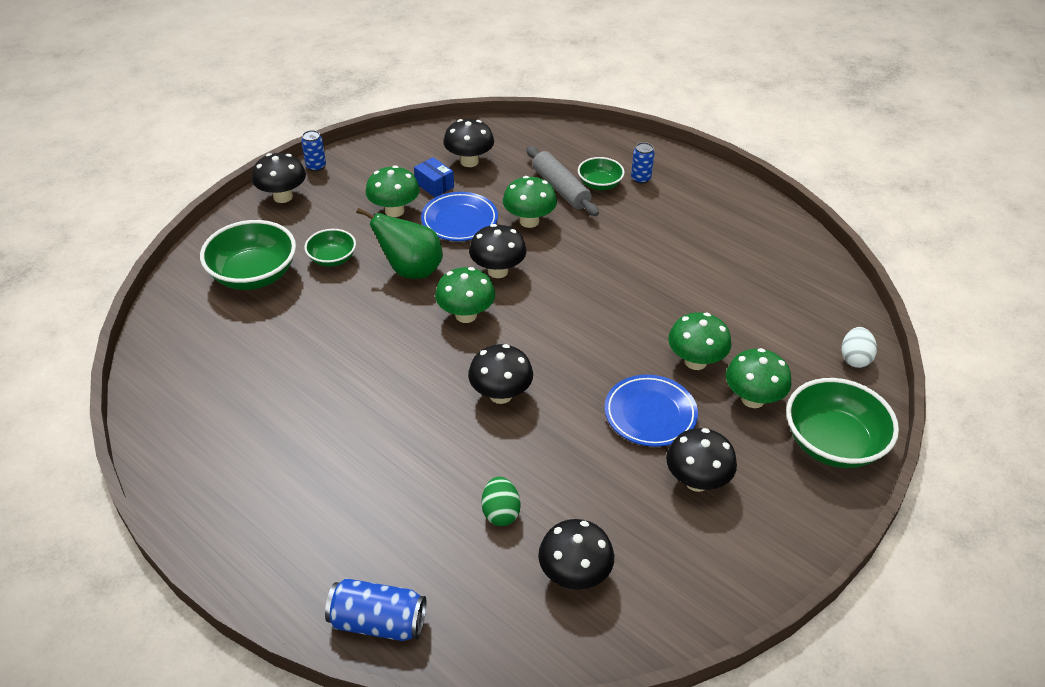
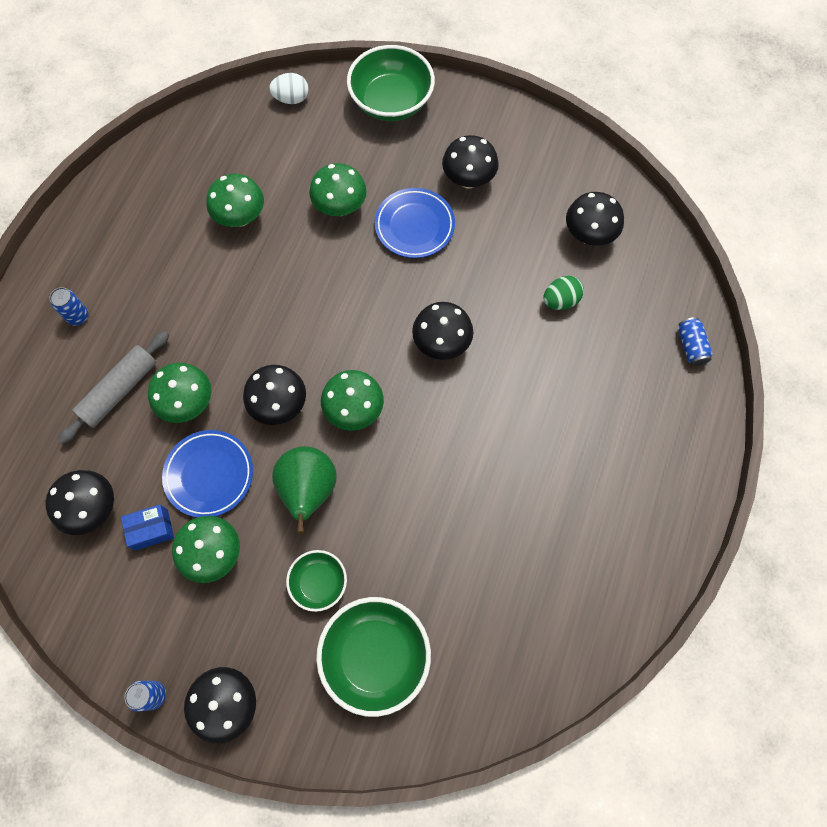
camera: 110 degrees left, 25 degrees up
blue can [325,578,426,641] -> blue can [678,317,713,366], size x0.63
blue box [414,157,454,197] -> blue box turned 45 degrees clockwise [121,504,174,551]
green bowl [578,157,625,190] -> none
green mushroom [726,348,792,408] -> green mushroom moved to [206,174,264,227]

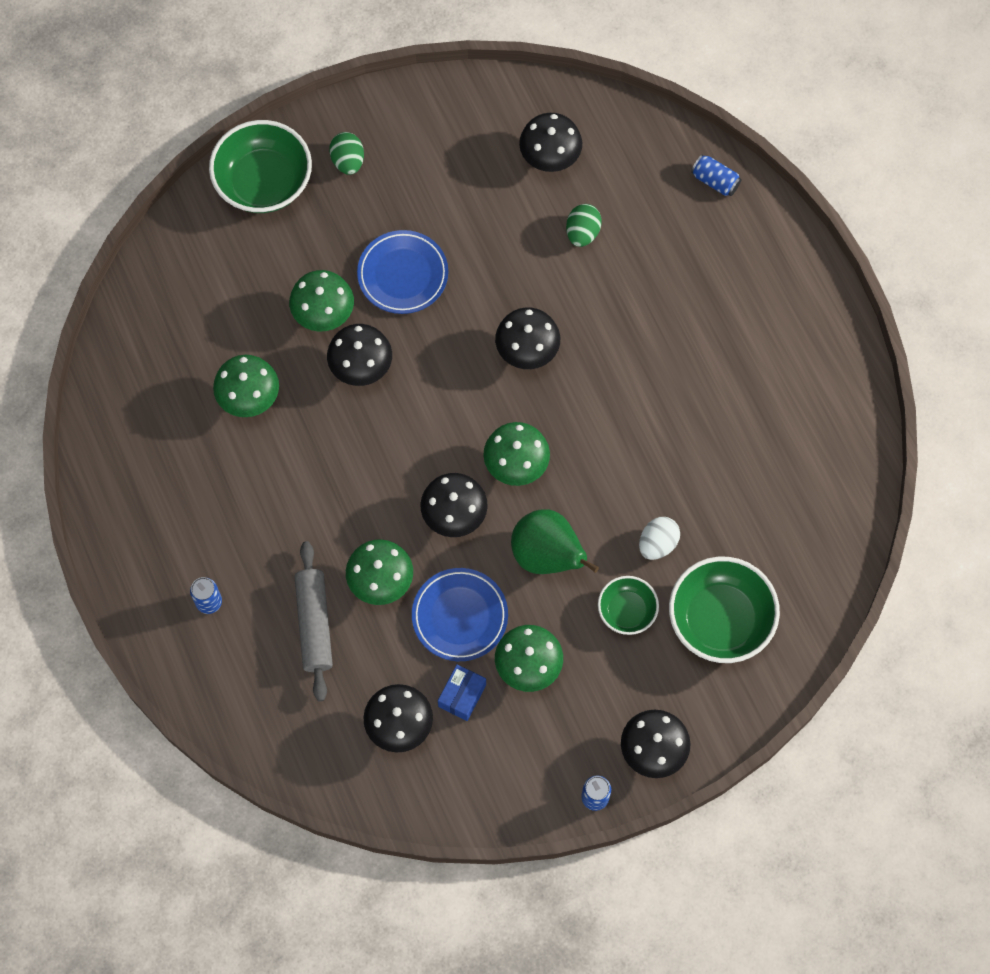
camera: 45 degrees left, 0 degrees up
white egg [269,73,309,104] -> white egg moved to [639,517,680,560]
black mushroom [442,135,499,189] -> black mushroom moved to [327,324,392,386]
none -> green egg [329,132,364,175]

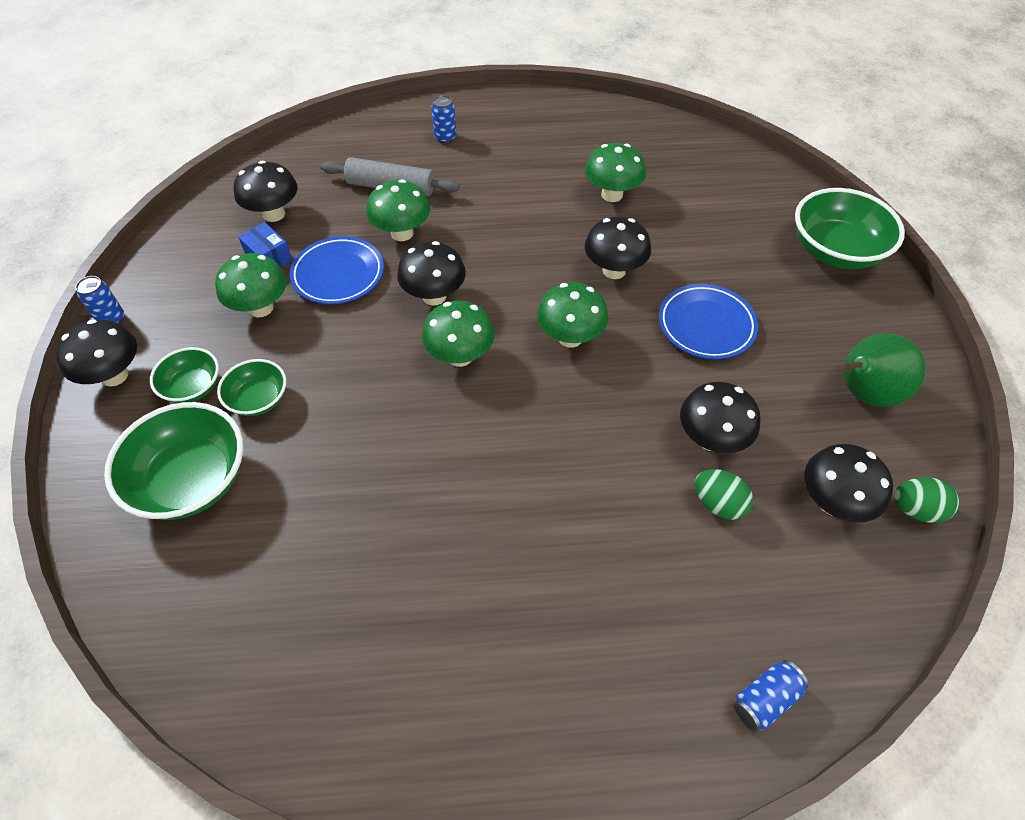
camera: 110 degrees right, 15 degrees down
green mushroom [289,270,354,332] -> green mushroom moved to [537,282,608,348]
green egg [329,132,364,175] -> green egg moved to [894,477,959,523]
black mushroom [495,307,560,369] -> black mushroom moved to [680,382,761,453]
green pear [511,509,599,574] -> green pear moved to [844,333,926,407]
white egg [639,517,680,560] -> none
none -> green bowl [150,347,219,403]

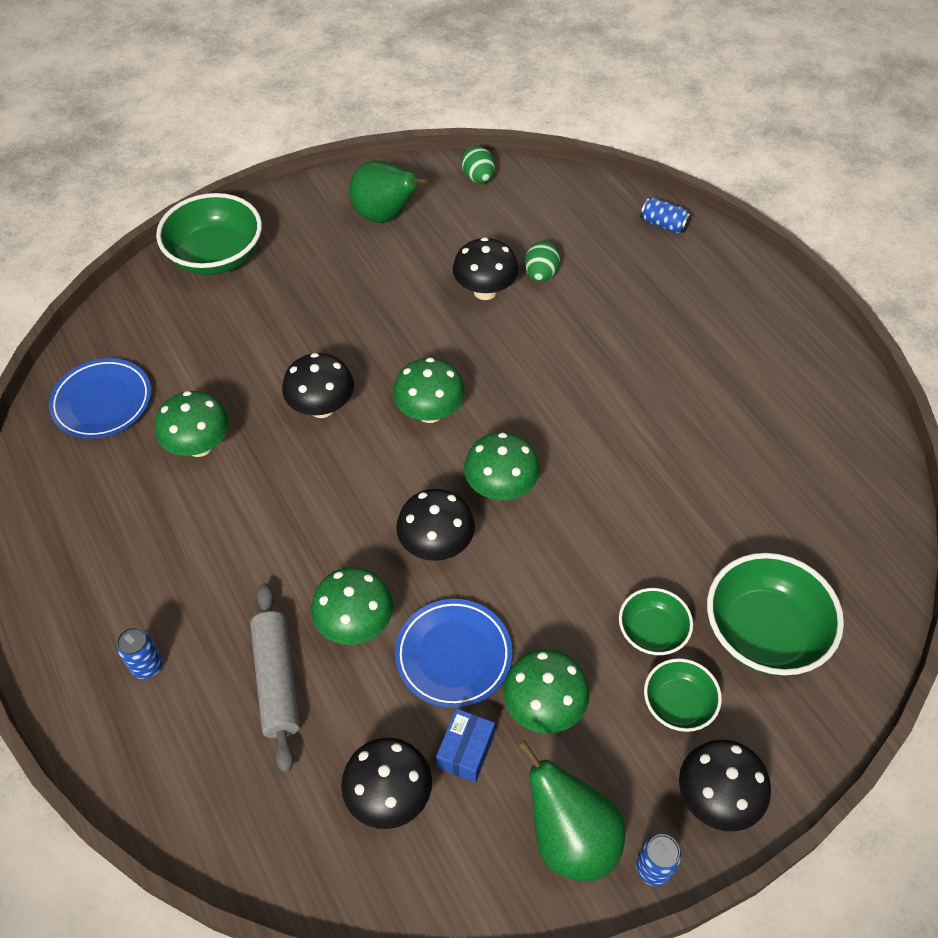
camera: 115 degrees left, 0 degrees up
blue plate [659,284,758,359] -> blue plate moved to [49,358,151,439]
black mushroom [804,444,893,522] -> none
none -> green pear [518,740,626,881]

